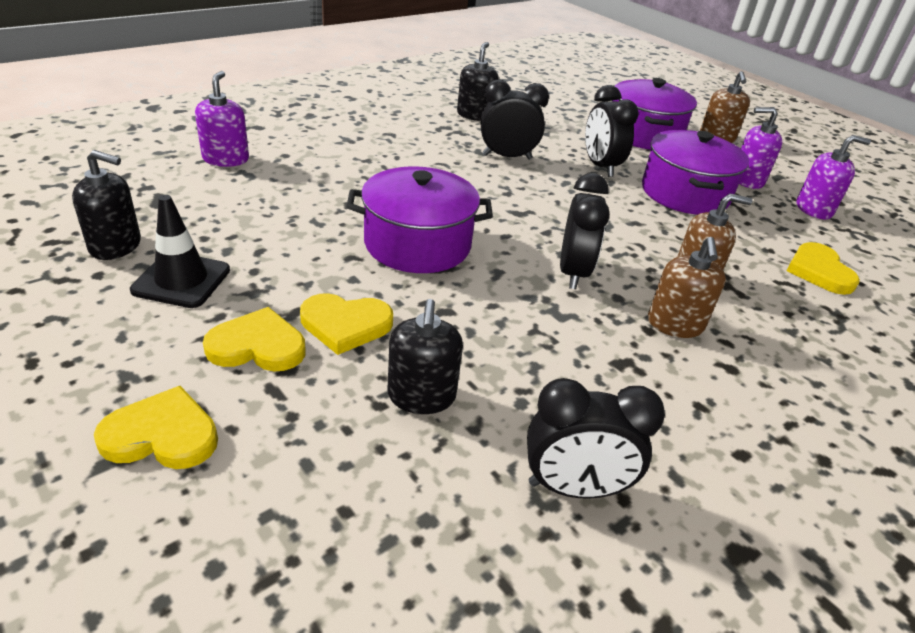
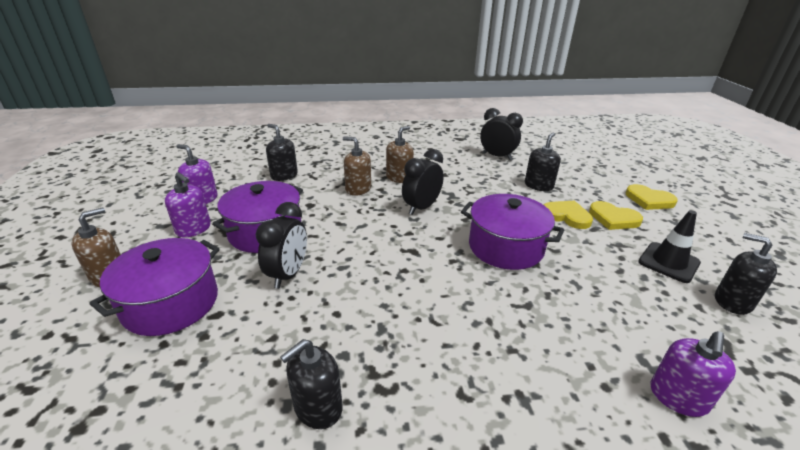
camera: 145 degrees left, 5 degrees down
black clock [481,80,549,160] -> none
yellow heart [787,242,860,295] -> black soap dispenser [266,124,298,181]

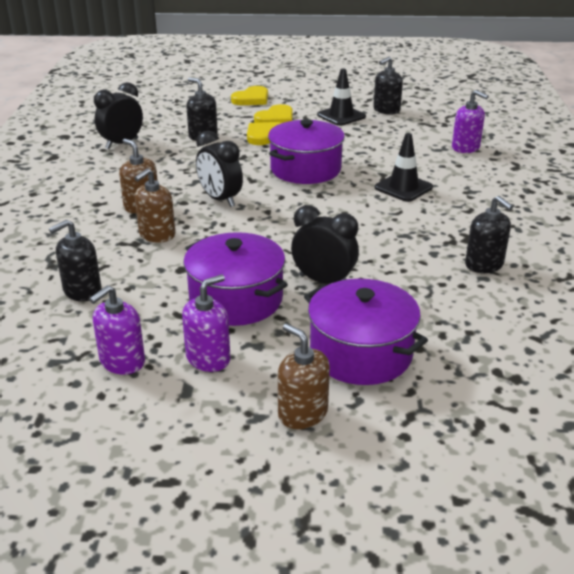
camera: 80 degrees left, 0 degrees up
none -> black traffic cone [375,133,433,202]

